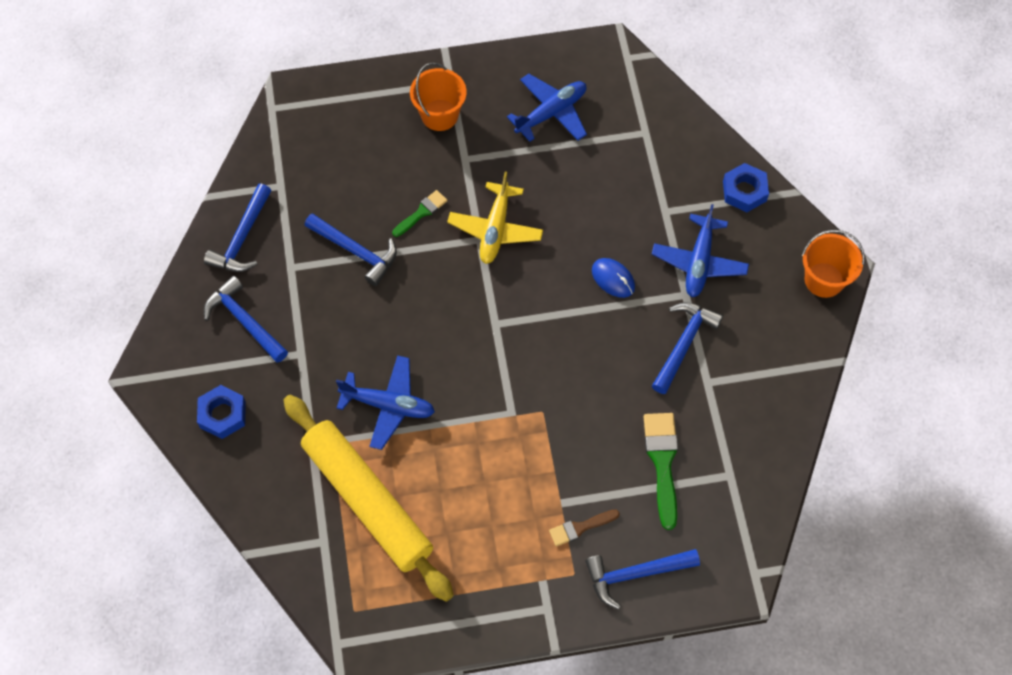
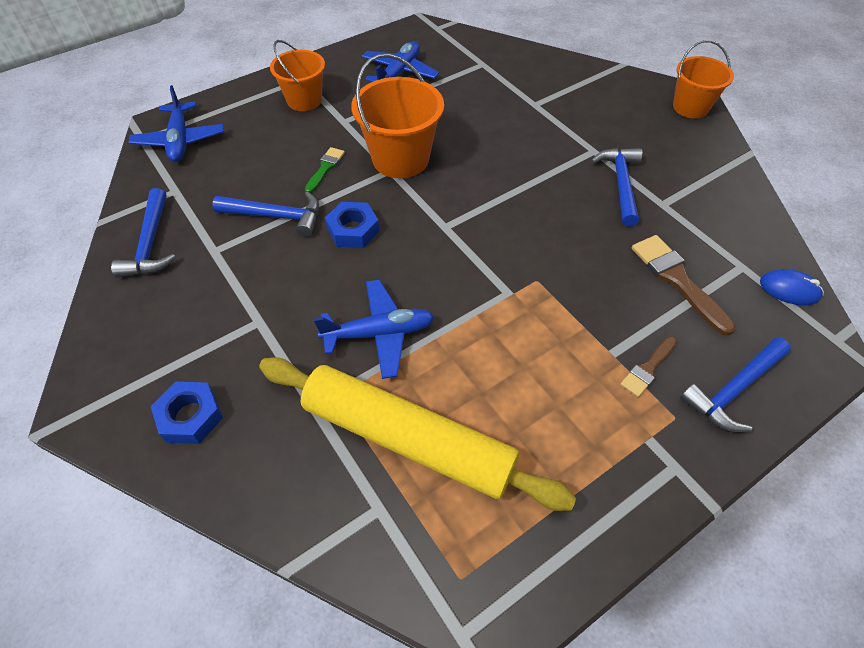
camera: 25 degrees left, 10 degrees down
blue hammer [204,276,288,363] -> none
yellow plane [447,172,543,264] -> orange bucket [351,53,444,178]
blue mouse [592,258,635,298] -> blue mouse moved to [760,269,824,305]
green brush [644,413,678,530] -> brown brush [632,235,735,336]
blue plane [652,204,749,297] -> blue plane moved to [128,85,224,162]
blue nut [723,163,769,212] -> blue nut moved to [325,202,380,248]

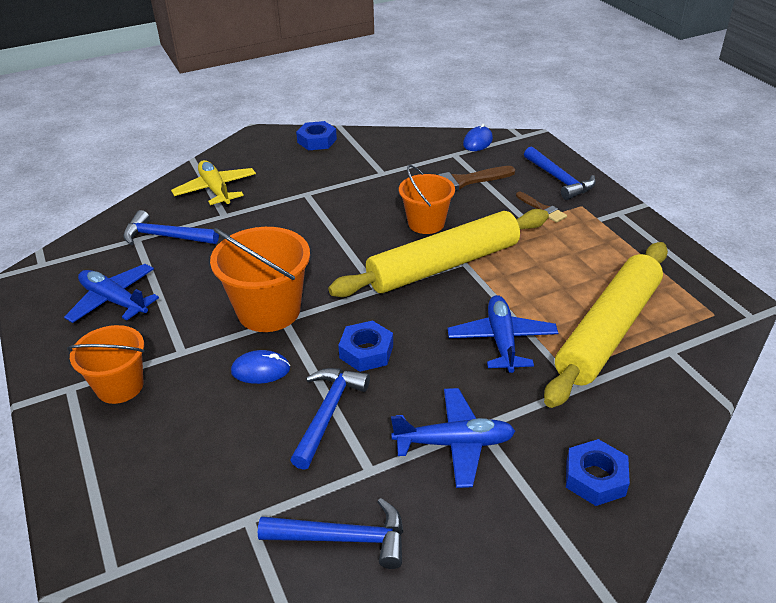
camera: 80 degrees left, 15 degrees down
blue plane [128,85,224,162] -> blue plane moved to [391,388,515,488]
green brush [305,147,345,193] -> blue mouse [231,350,290,384]
blue hammer [591,148,642,227] -> blue hammer moved to [123,210,219,245]
orange bucket [673,40,734,119] -> orange bucket moved to [399,165,455,234]
none -> yellow plane [171,160,256,207]
none -> blue nut [296,121,337,150]
none -> yellow rolling pin [328,209,549,297]

